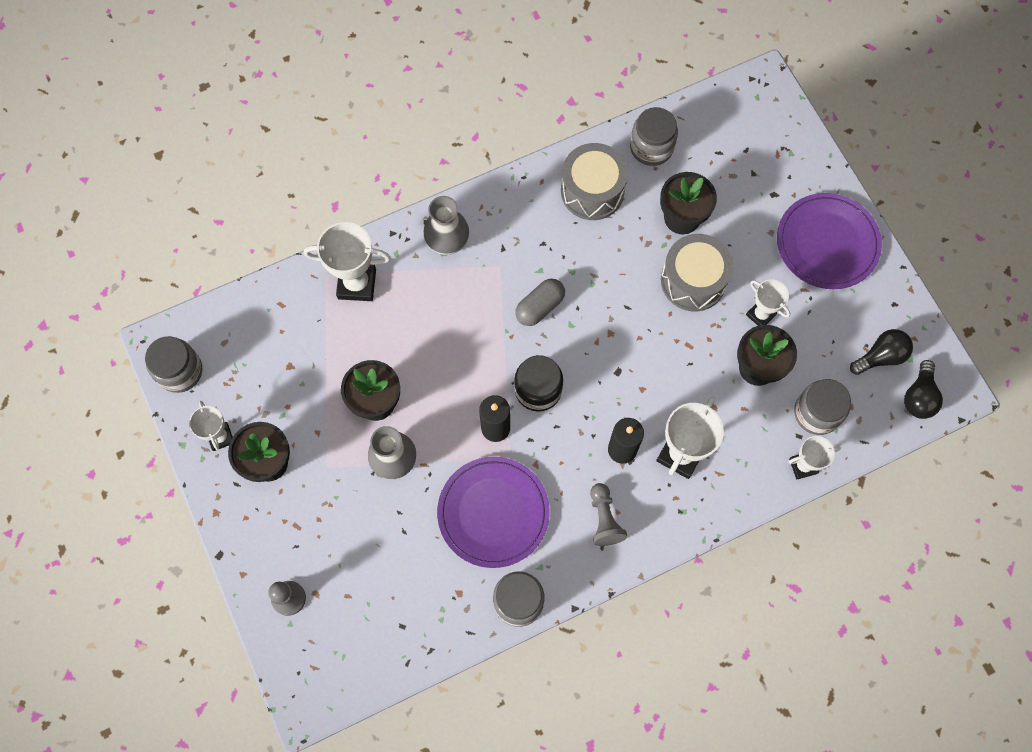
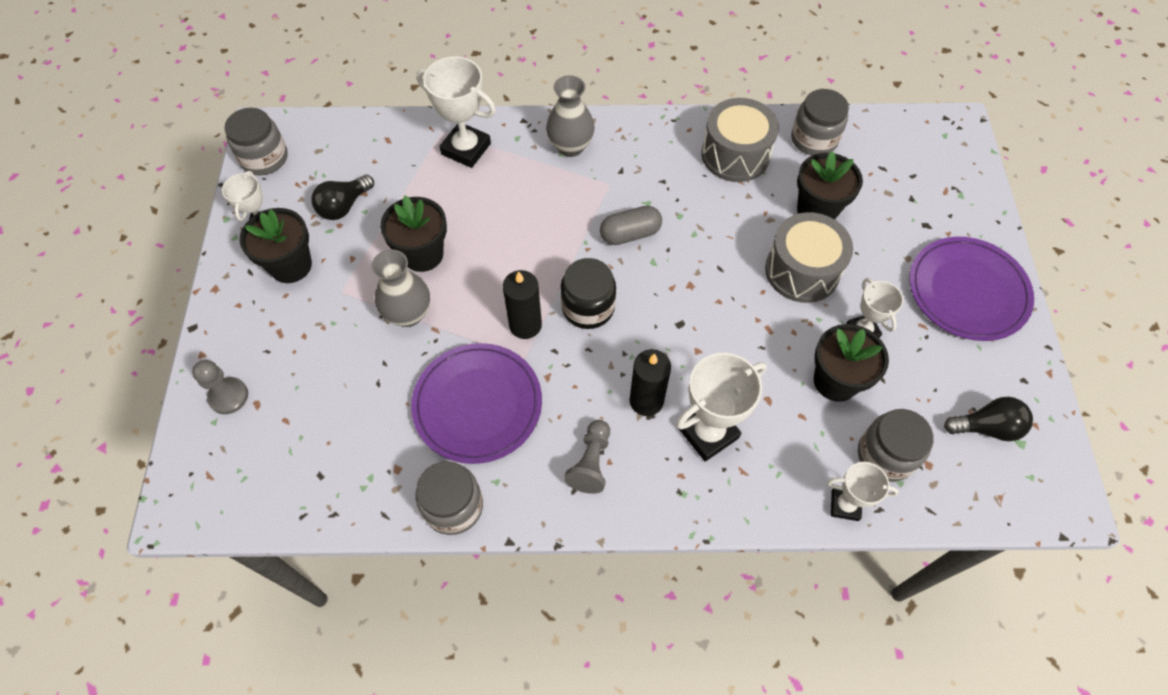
camera: 25 degrees right, 10 degrees down
black light bulb [904,360,943,419] -> black light bulb moved to [311,175,374,220]

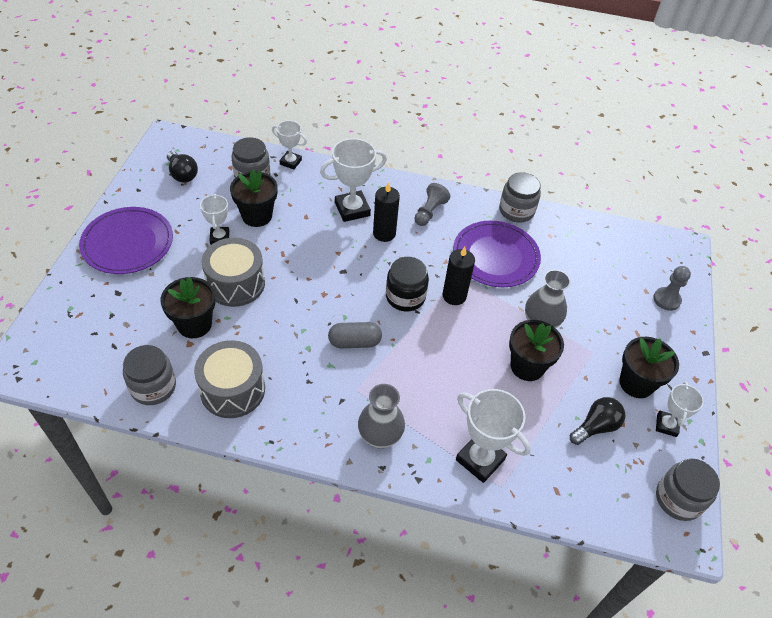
camera: 170 degrees left, 10 degrees down
black light bulb [944,397,1033,441] -> black light bulb turned 135 degrees counterclockwise [167,151,198,183]

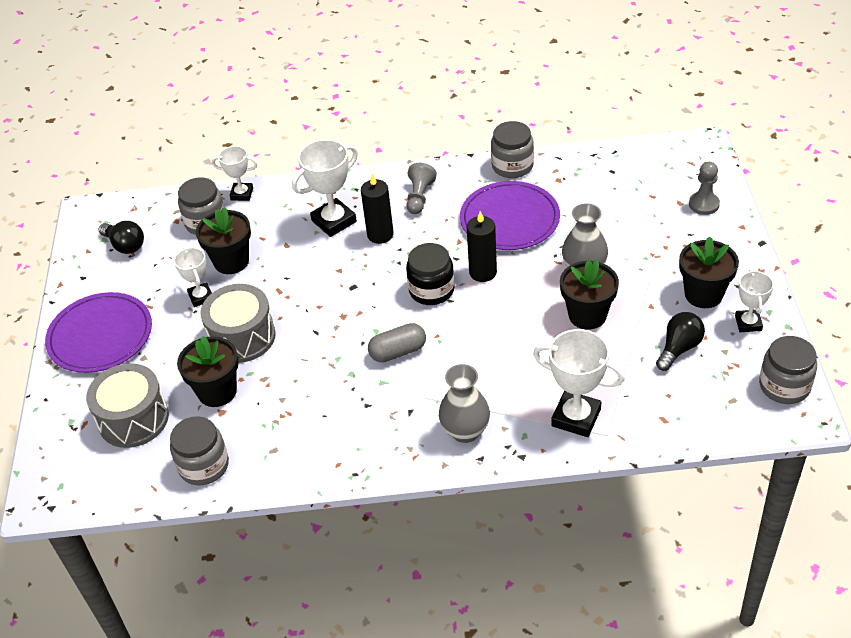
camera: 10 degrees left, 5 degrees down
grey drum [194,340,265,418] -> grey drum moved to [86,363,169,448]

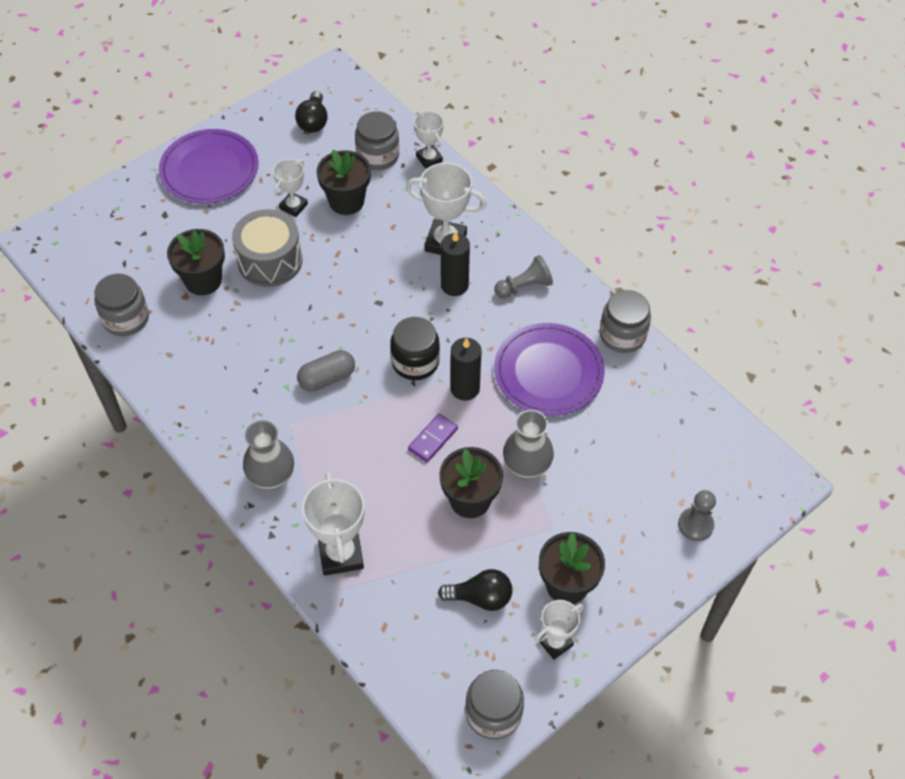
camera: 50 degrees right, 10 degrees up
grey drum [86,363,169,448] -> none
grey capsule [368,323,426,362] -> grey capsule turned 60 degrees counterclockwise [297,350,355,392]
none -> purple domino [408,413,458,462]

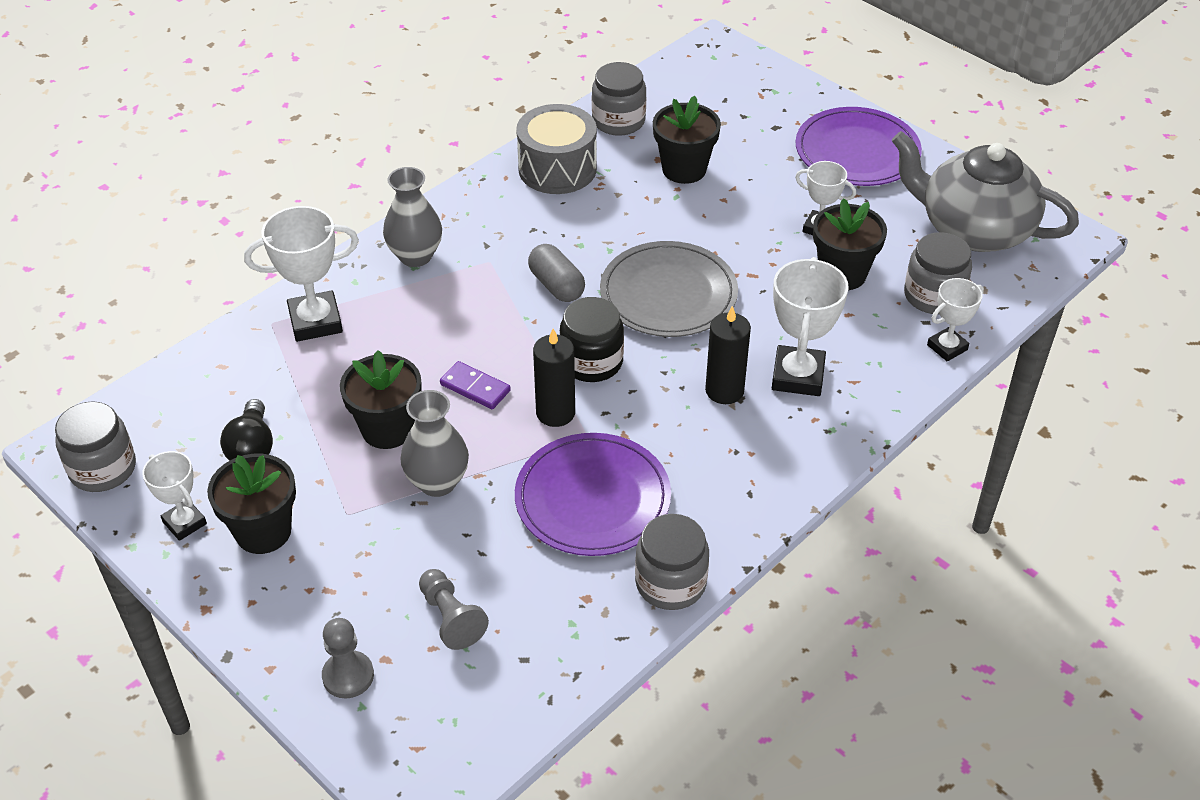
camera: 85 degrees right, 10 degrees down
grey drum [232,209,302,287] -> grey drum moved to [516,104,597,194]
black light bulb [295,91,328,133] -> grey teapot [891,131,1079,252]
grey pawn [494,255,553,298] -> grey pawn moved to [419,569,489,650]
none -> grey plate [600,241,738,337]

